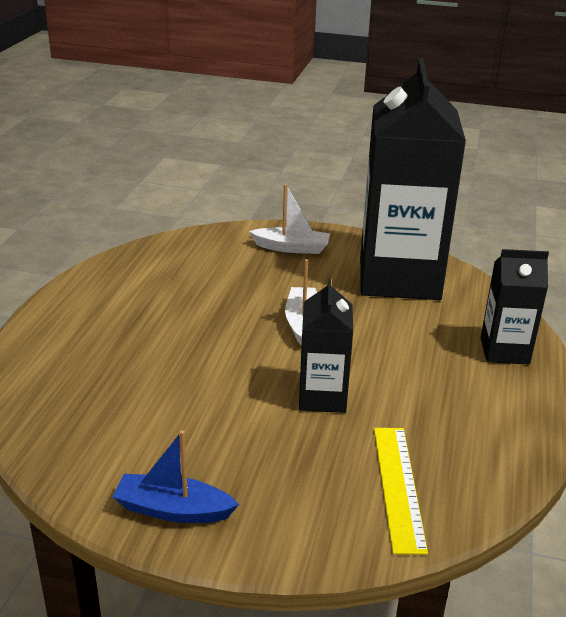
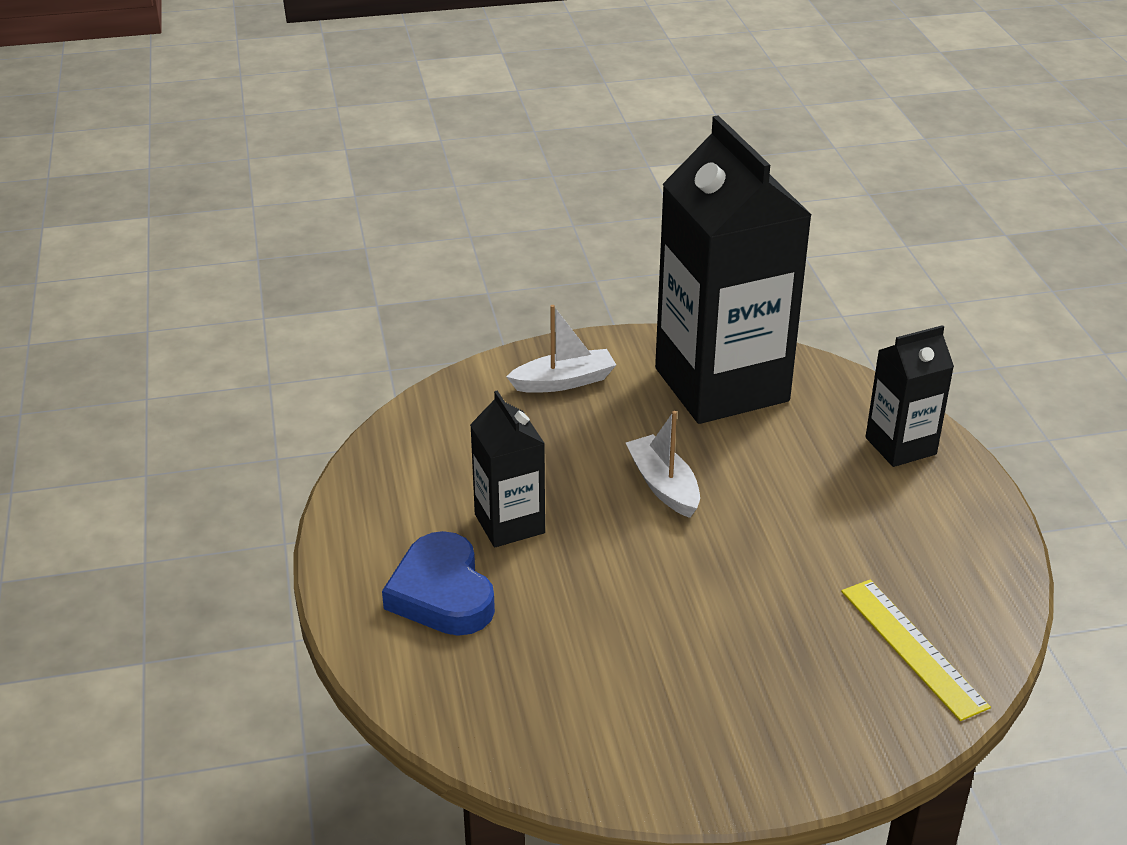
camera: 25 degrees left, 5 degrees up
blue boat [113,430,239,523] -> none
black carton [299,278,353,413] -> black carton moved to [470,391,545,547]
none -> blue heart [382,531,495,636]

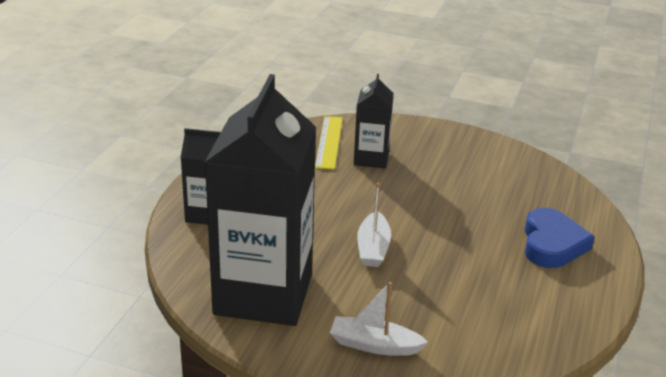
camera: 150 degrees left, 5 degrees down
black carton [470,391,545,547] -> black carton moved to [354,74,393,168]

